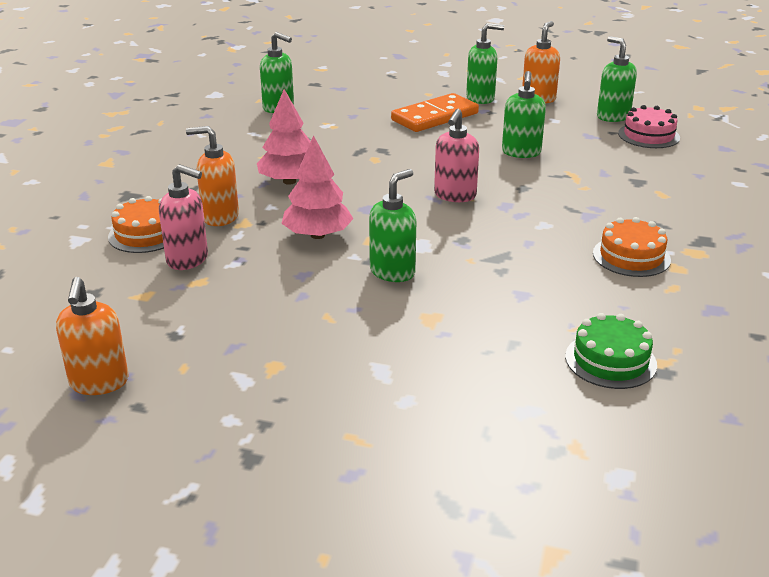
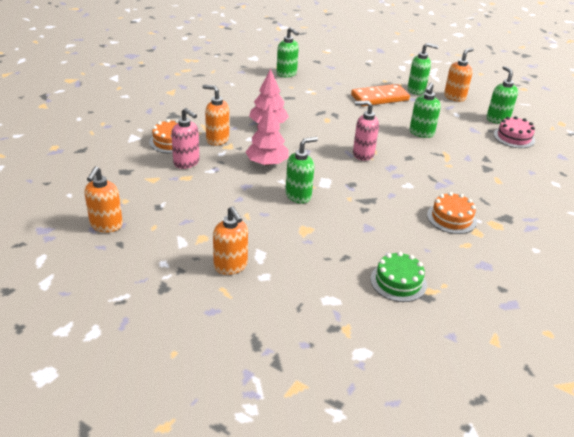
camera: 15 degrees right, 5 degrees up
pink soap dispenser [434,109,479,202] -> pink soap dispenser turned 60 degrees clockwise [353,100,379,161]
none -> orange soap dispenser [213,206,248,275]

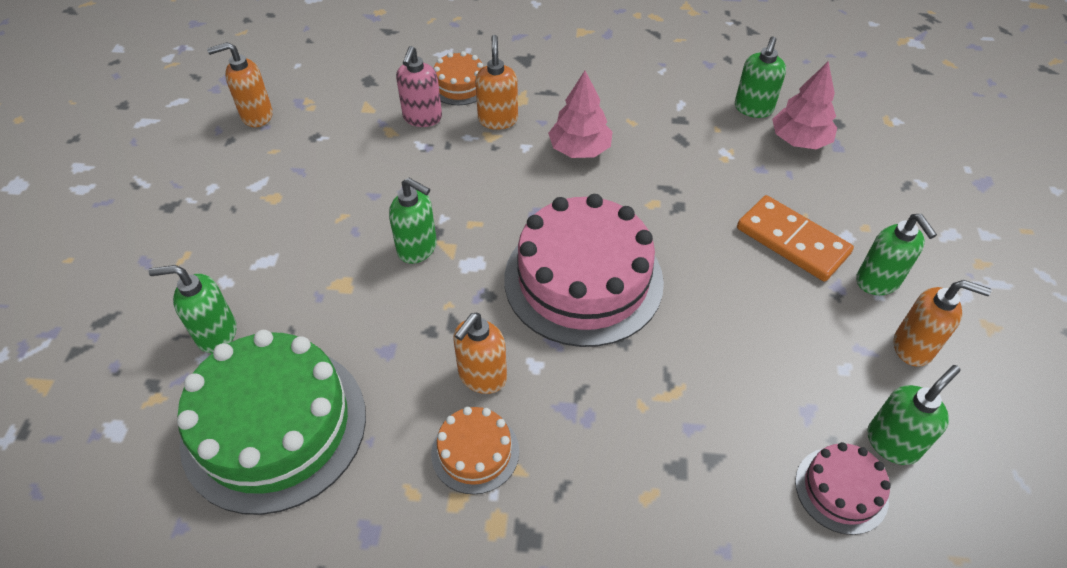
camera: 65 degrees right, 15 degrees up
orange soap dispenser [213,206,248,275] -> orange soap dispenser moved to [453,313,507,394]
pink tree [246,104,289,166] -> pink tree moved to [772,61,837,149]
pink soap dispenser [353,100,379,161] -> pink cake [504,194,664,347]
green cake [371,252,427,302] -> green cake [177,330,366,515], size x2.11
green soap dispenser [409,83,441,138] -> green soap dispenser moved to [149,265,237,353]

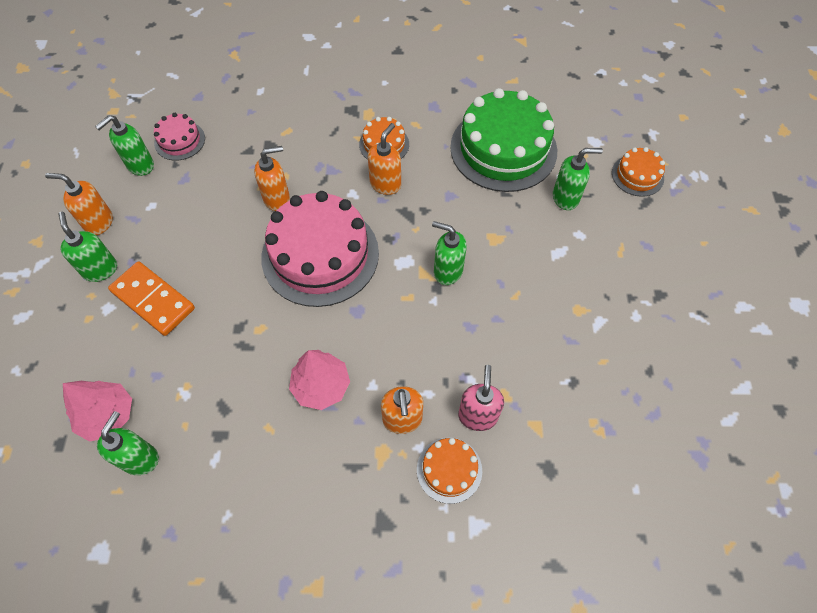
camera: 175 degrees right, 10 degrees up
orange soap dispenser [207,42,273,127] -> orange soap dispenser moved to [254,146,290,211]
none -> orange cake [612,147,665,197]

